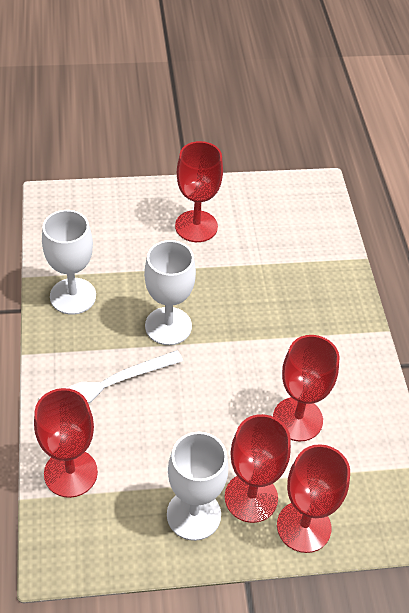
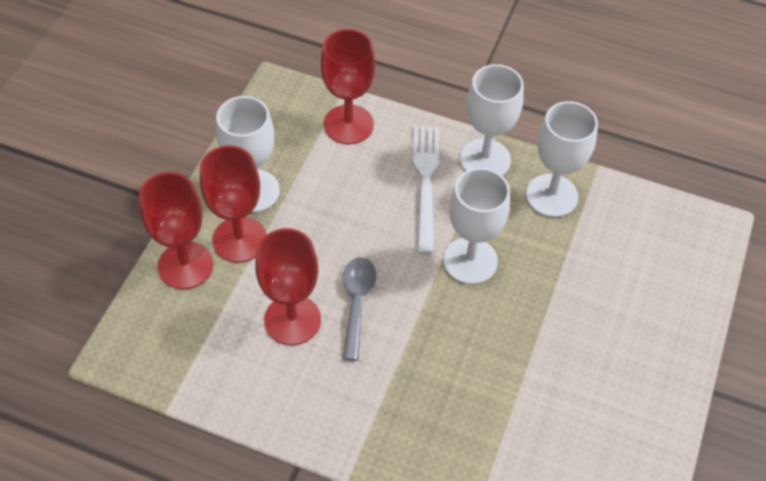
camera: 120 degrees right, 5 degrees up
red goblet [175,141,223,242] -> none
none -> grey spoon [343,257,376,361]
none -> white goblet [460,64,523,176]

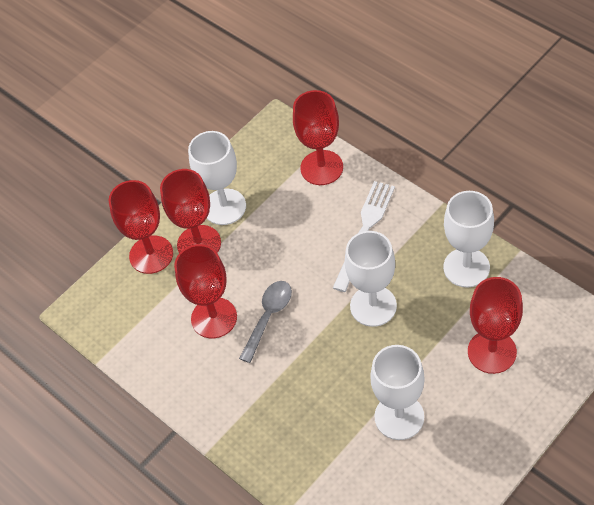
camera: 30 degrees right, 0 degrees up
white goblet [460,64,523,176] -> white goblet moved to [370,345,425,440]
none -> red goblet [468,277,523,374]

